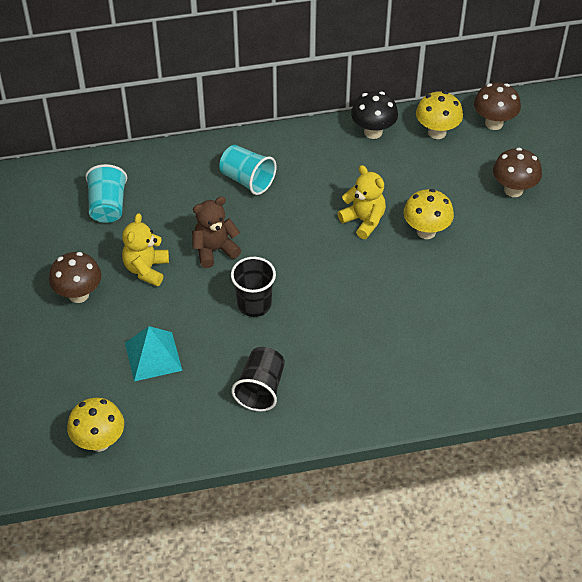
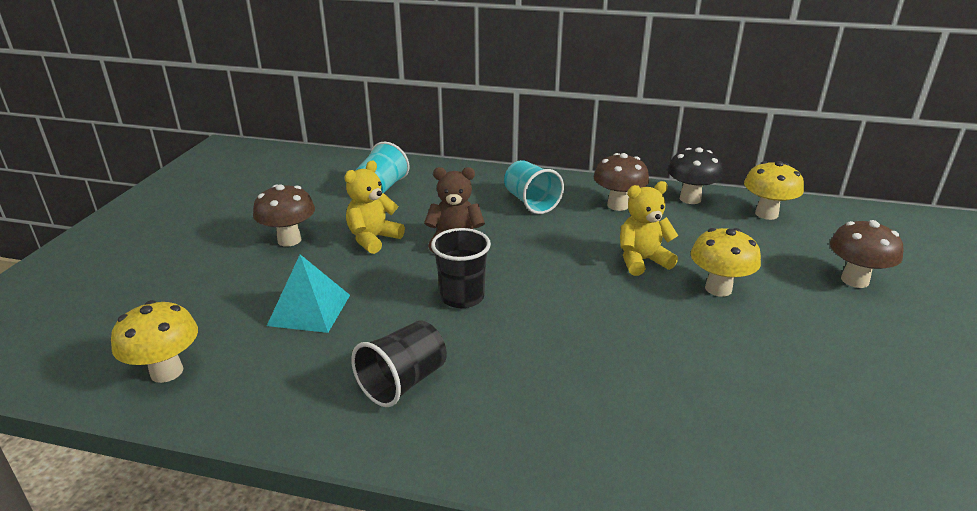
camera: 25 degrees right, 20 degrees down
yellow teddy bear [338,165,386,239] -> yellow teddy bear turned 90 degrees counterclockwise [620,181,678,276]
brown mushroom [474,82,521,130] -> brown mushroom moved to [593,153,649,211]

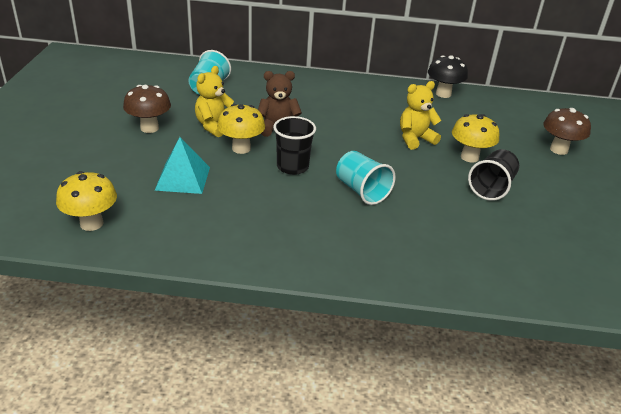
camera: 10 degrees left, 5 degrees up
black cup [351,321,447,407] -> black cup moved to [468,149,519,201]
turquoise cup [504,160,564,214] -> turquoise cup moved to [336,151,396,205]
brown mushroom [593,153,649,211] -> none
yellow mushroom [744,161,804,220] -> yellow mushroom moved to [217,104,265,154]

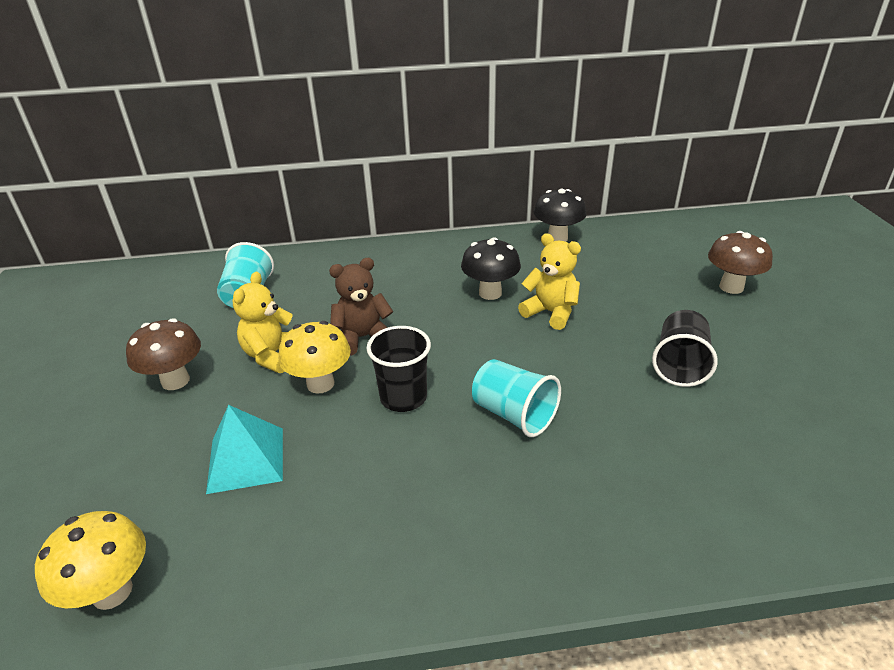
camera: 10 degrees left, 0 degrees up
yellow teddy bear [400,81,442,150] -> yellow teddy bear turned 75 degrees clockwise [518,233,581,330]
yellow mushroom [452,114,499,163] -> none
none -> black mushroom [461,237,521,300]

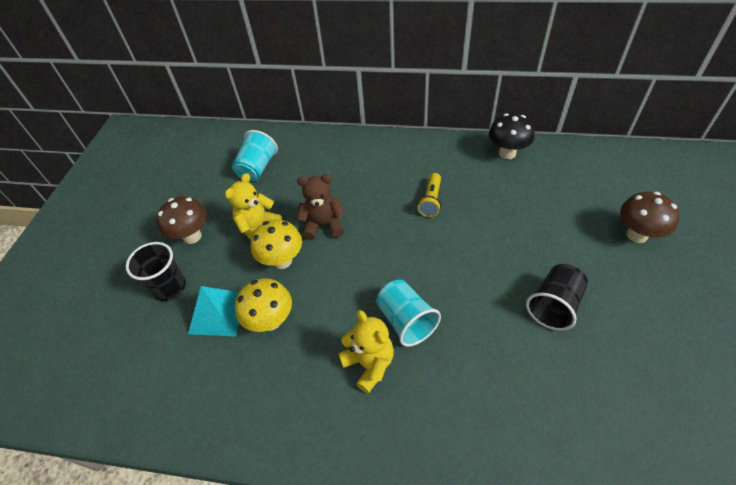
camera: 20 degrees right, 15 degrees up
yellow mushroom [35,511,146,610] -> yellow mushroom moved to [235,278,292,332]
black cup [366,326,431,412] -> black cup moved to [126,242,186,301]
black mushroom [461,237,521,300] -> yellow flashlight [418,173,441,217]
yellow teddy bear [518,233,581,330] -> yellow teddy bear moved to [338,310,394,393]

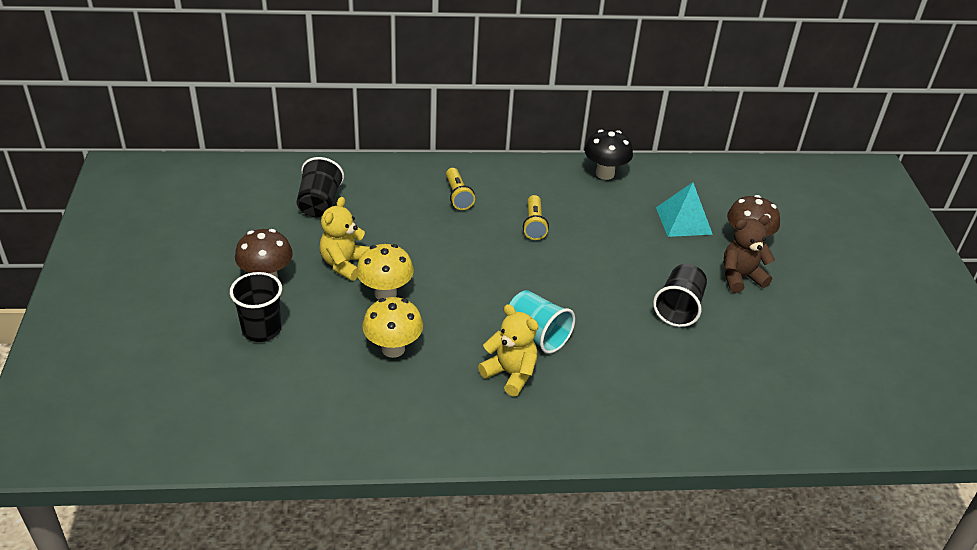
camera: 20 degrees left, 10 degrees down
turquoise pyramid [188,286,239,337] -> turquoise pyramid moved to [656,182,713,237]
turquoise cup [232,130,278,181] -> black cup [296,157,344,217]
brown teddy bear [296,174,345,240] -> brown teddy bear moved to [724,215,775,293]
none -> yellow flashlight [446,168,475,210]

